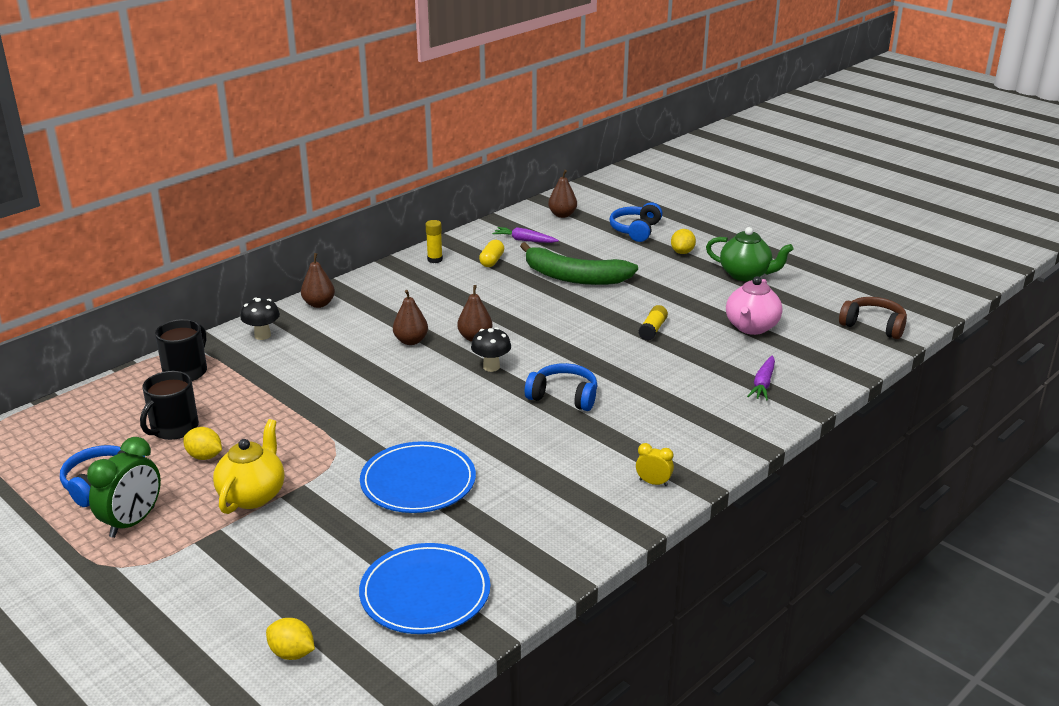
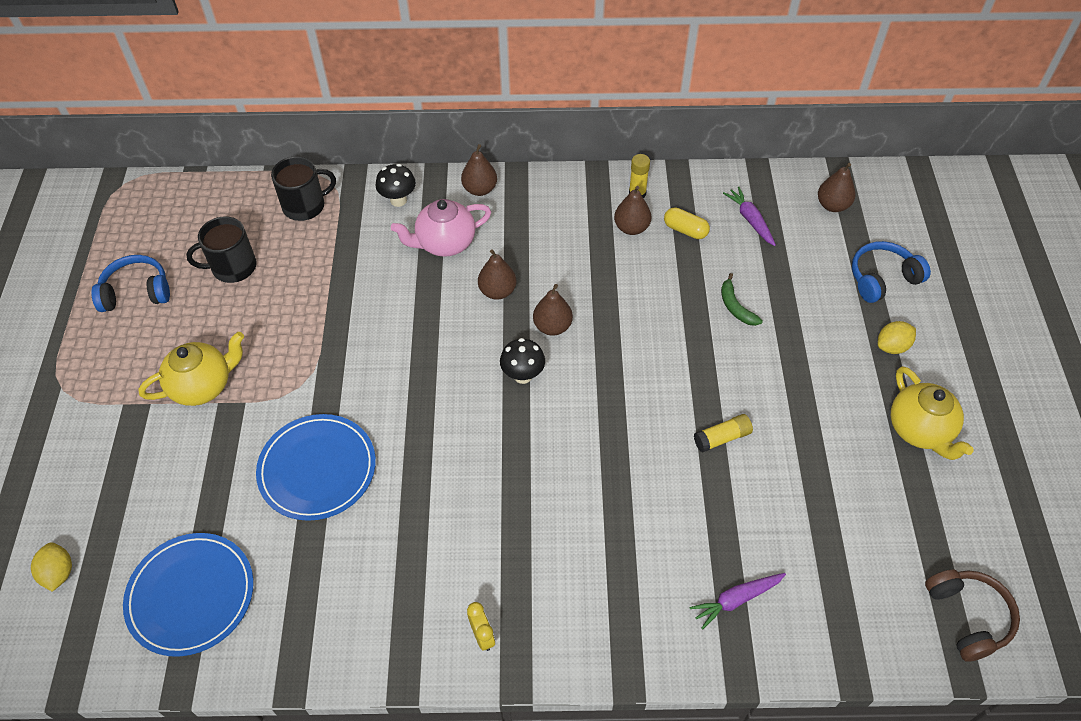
camera: 45 degrees right, 25 degrees up
green clock [87,437,161,538] -> none
yellow lemon [183,427,222,460] -> none
yellow capsule [479,240,504,267] -> yellow capsule turned 60 degrees clockwise [664,207,710,239]
green banana [520,242,638,285] -> green banana [721,273,763,326], size x0.43
blue headphones [525,363,597,411] -> none
green teapot [706,227,793,281] -> yellow teapot [891,366,974,460]
pink teapot [726,277,782,335] -> pink teapot moved to [391,199,491,257]
none -> brown pear [614,186,651,235]

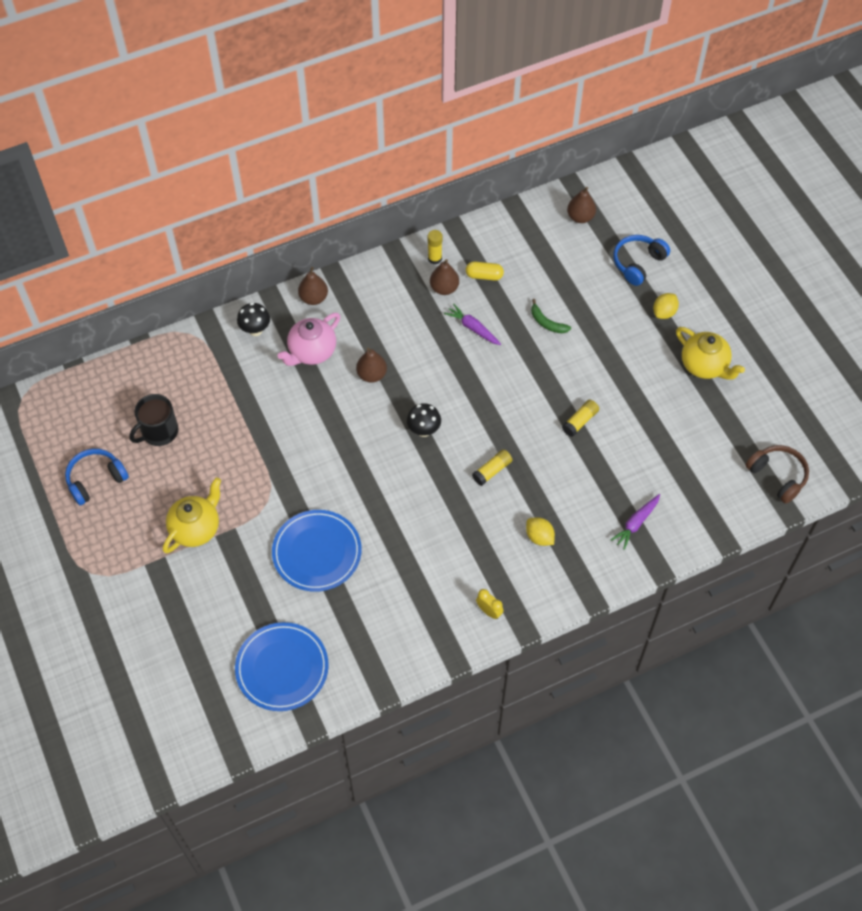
camera: 25 degrees left, 5 degrees up
yellow lemon [31,542,72,592] -> yellow lemon moved to [526,517,555,546]
black mug [271,156,336,221] -> none
brown pear [533,284,573,336] -> none
purple carrot [723,187,776,246] -> purple carrot moved to [444,303,501,345]
none -> yellow glue stick [472,449,512,486]

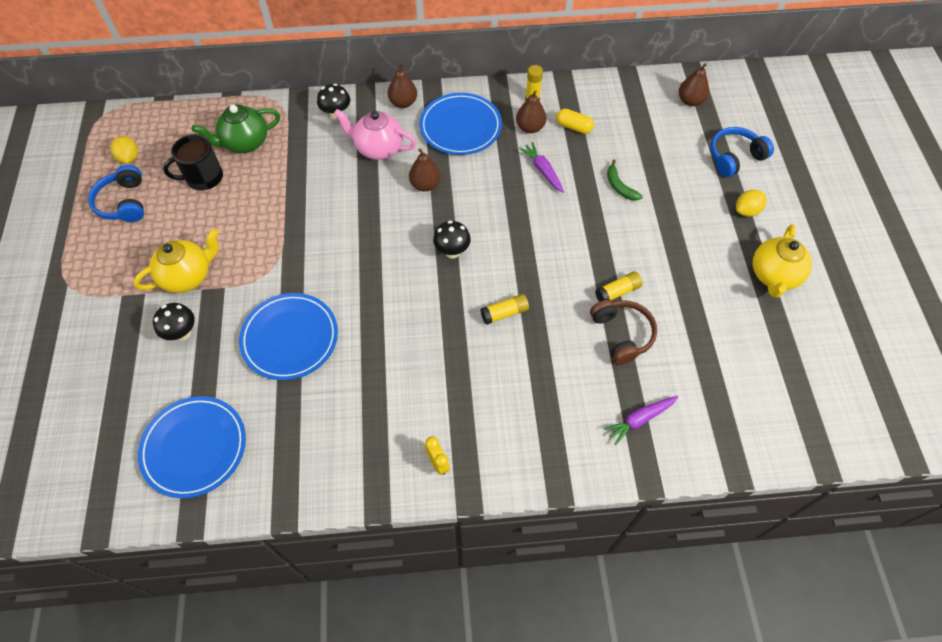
camera: 20 degrees right, 0 degrees up
blue headphones [65,449,129,505] -> blue headphones turned 90 degrees counterclockwise [88,165,144,222]
pink teapot [278,313,340,366] -> pink teapot turned 45 degrees clockwise [334,109,417,160]
yellow lemon [526,517,555,546] -> yellow lemon moved to [111,136,138,164]
yellow teapot [676,327,745,380] -> yellow teapot turned 45 degrees clockwise [752,224,812,298]
brown headphones [746,445,809,504] -> brown headphones moved to [590,299,657,365]
none -> black mushroom [153,303,195,341]
none -> green teapot [192,105,280,153]
none -> blue plate [420,93,502,155]

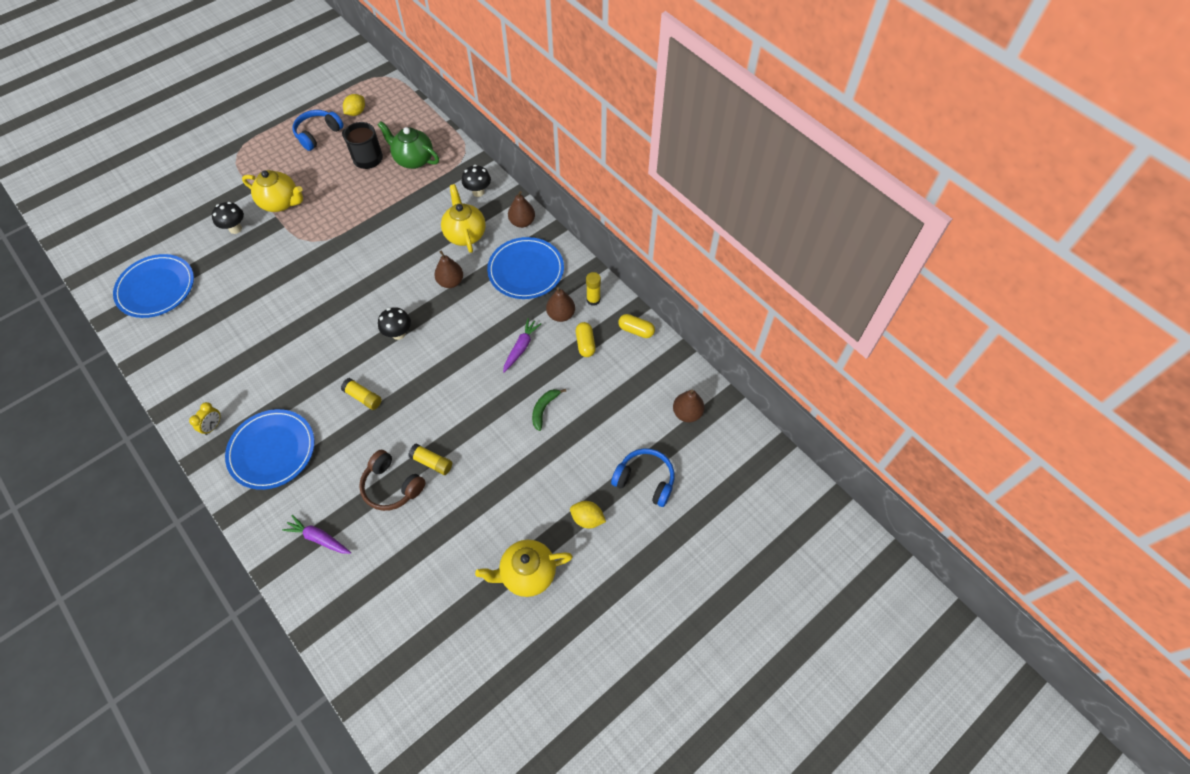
camera: 55 degrees right, 0 degrees up
blue plate [239,293,338,380] -> blue plate moved to [225,409,315,490]
pink teapot [334,109,417,160] -> yellow teapot [441,184,486,253]
brown headphones [590,299,657,365] -> brown headphones turned 90 degrees clockwise [359,450,426,511]
none -> yellow capsule [618,314,655,338]

